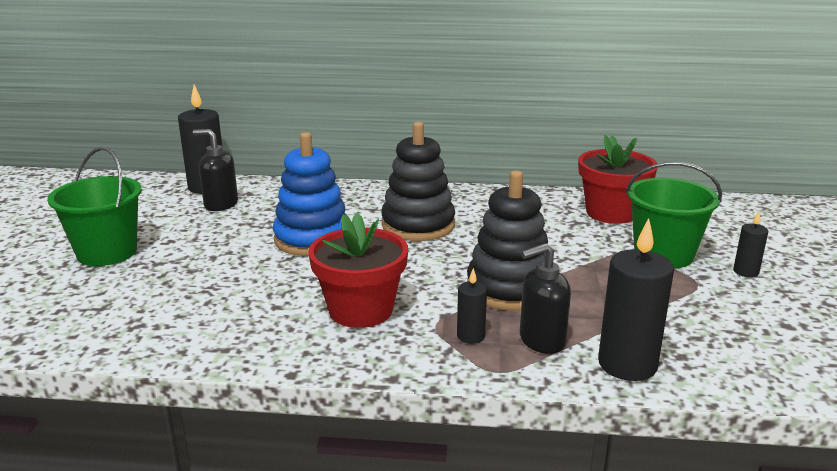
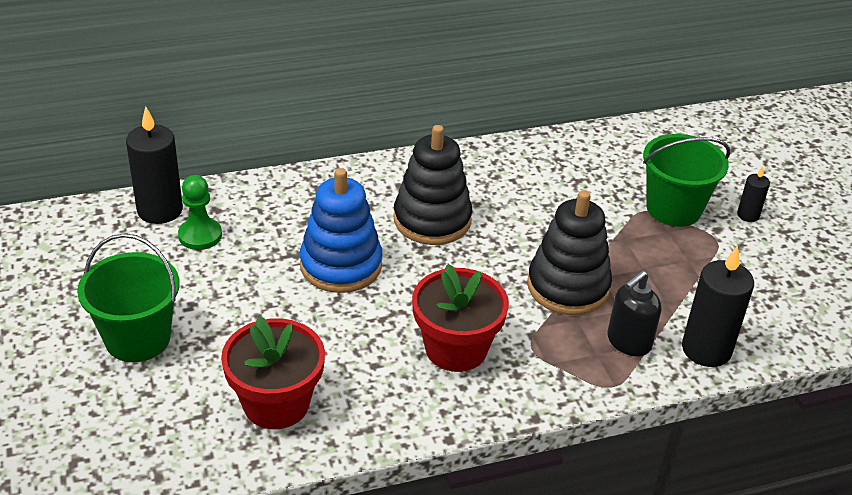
camera: 25 degrees left, 15 degrees up
black soap dispenser [193,129,238,211] -> green pawn [178,175,222,250]
black candle [457,268,487,344] -> none
red flower pot [578,135,658,224] -> red flower pot moved to [221,316,325,429]

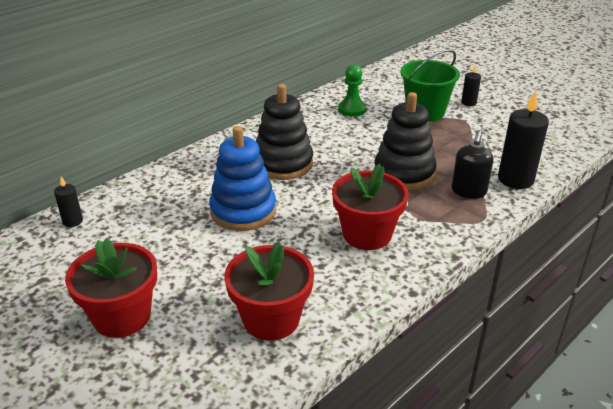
camera: 25 degrees left, 5 degrees down
green bucket [77,233,180,362] -> red flower pot [65,238,157,338]
black candle [126,106,183,224] -> black candle [54,176,83,227], size x0.51
green pawn [178,175,222,250] -> green pawn moved to [338,65,366,117]

